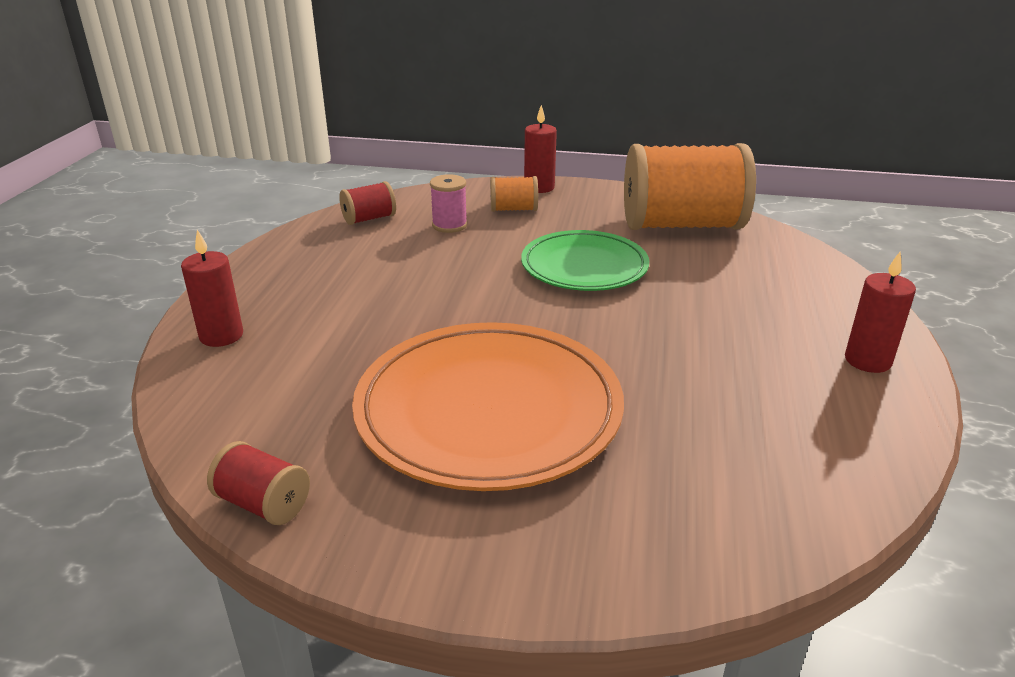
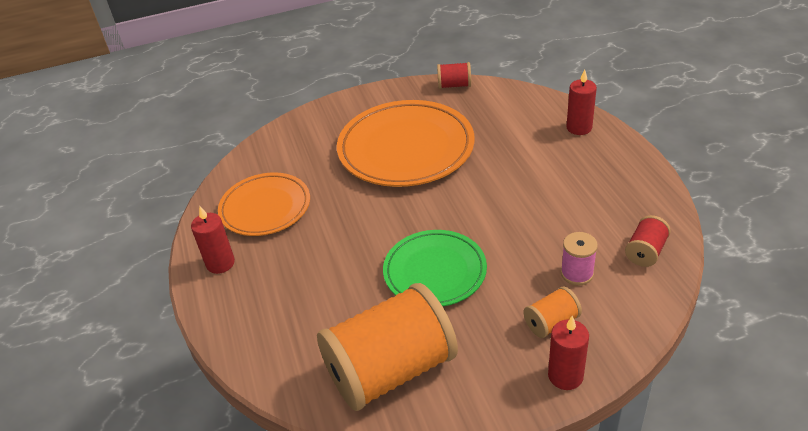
camera: 155 degrees right, 10 degrees up
none -> orange plate [218,172,310,236]

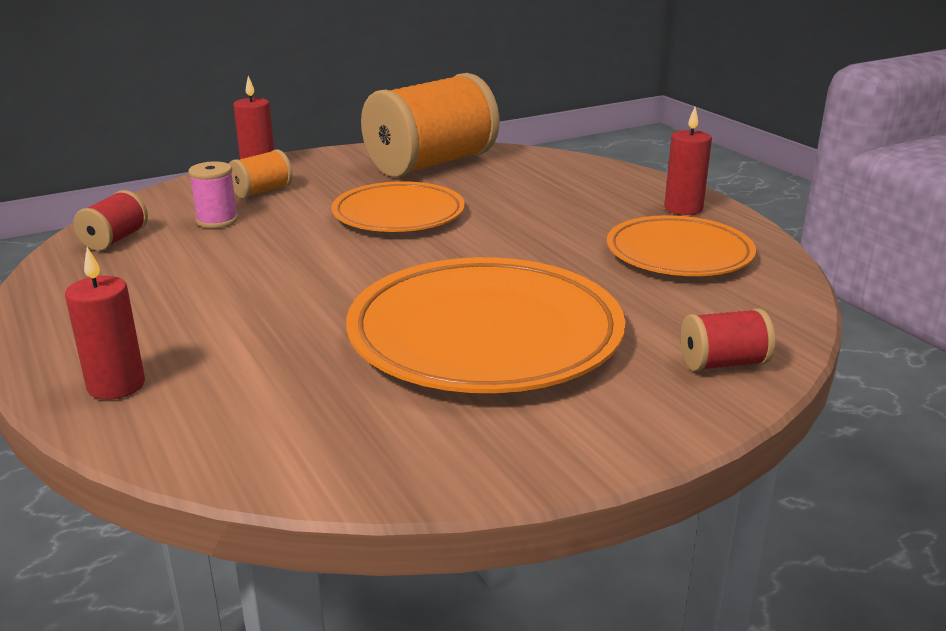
camera: 165 degrees right, 15 degrees down
green plate [383,230,487,306] -> orange plate [331,181,465,232]
red spool [437,62,471,89] -> red spool moved to [681,308,775,371]

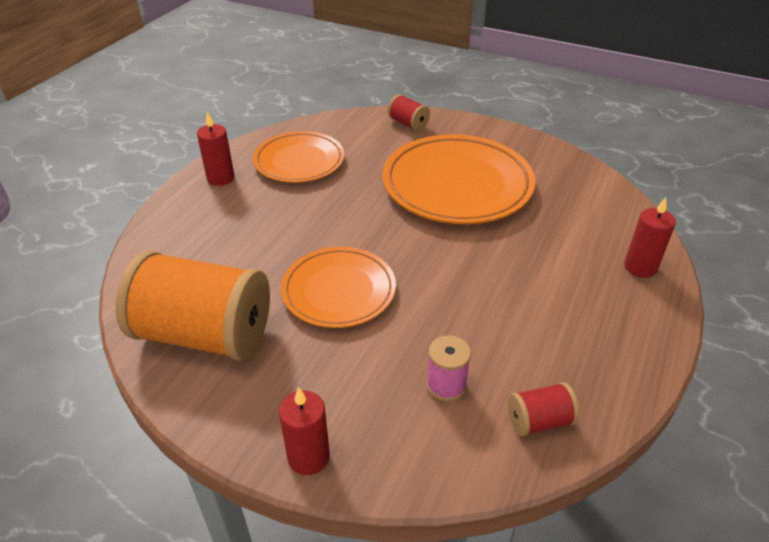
camera: 125 degrees left, 15 degrees up
orange spool [229,149,292,198] -> none

